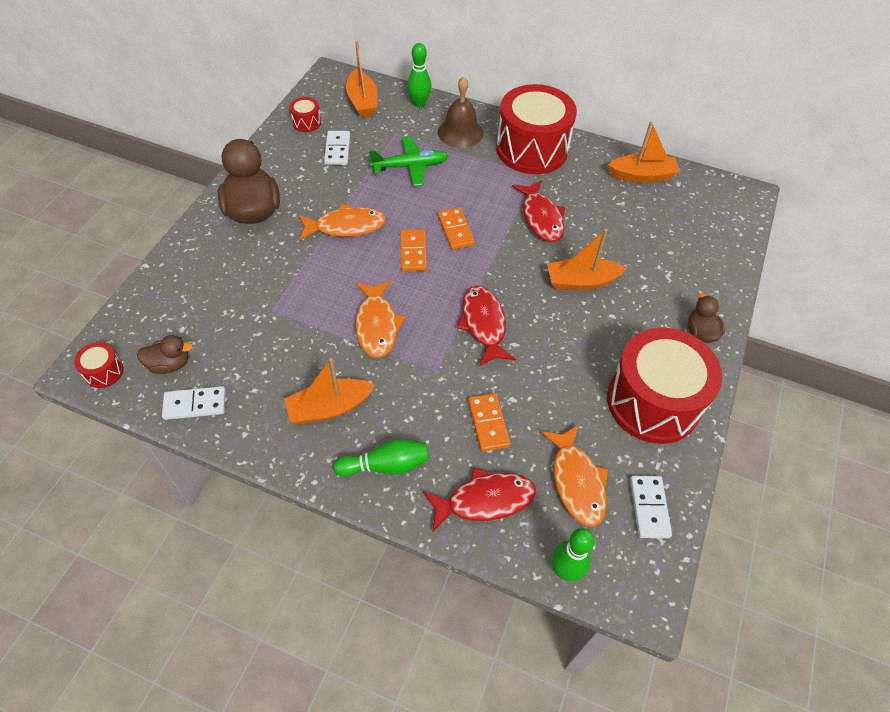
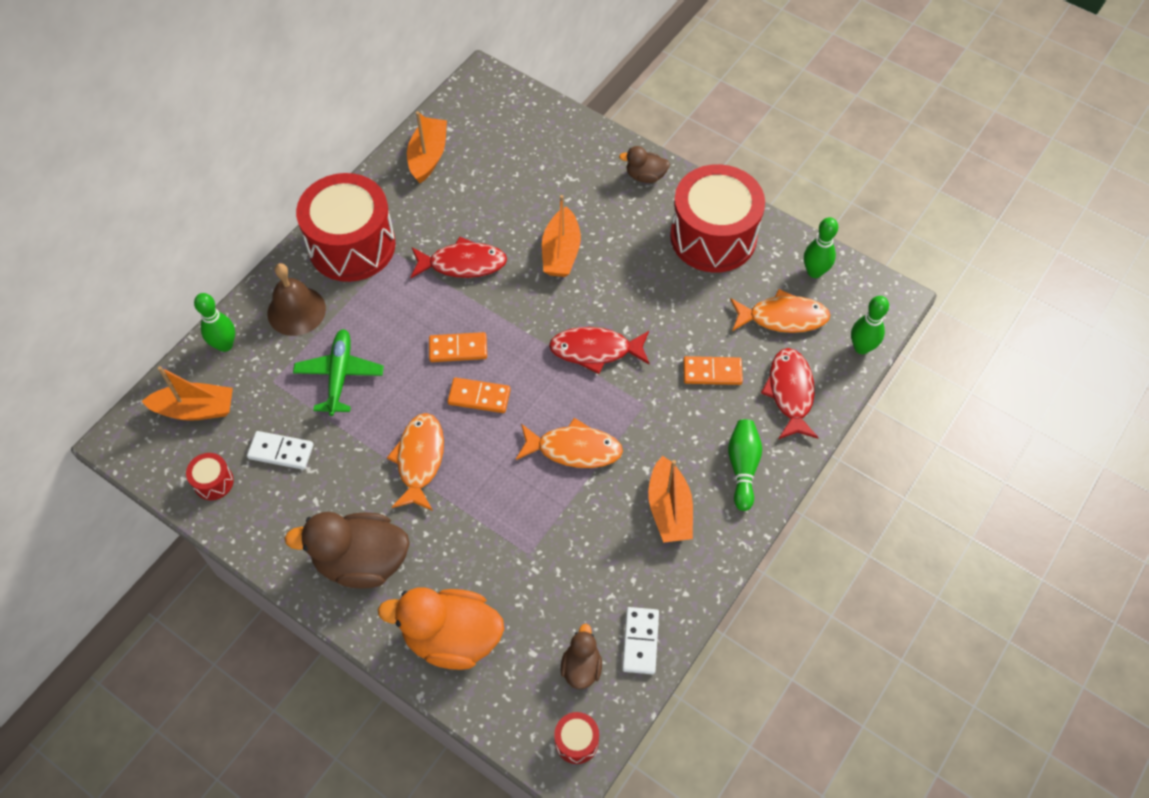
camera: 75 degrees left, 5 degrees up
white domino [630,476,672,538] -> green bowling pin [804,217,838,278]
none -> orange duck [378,587,504,670]

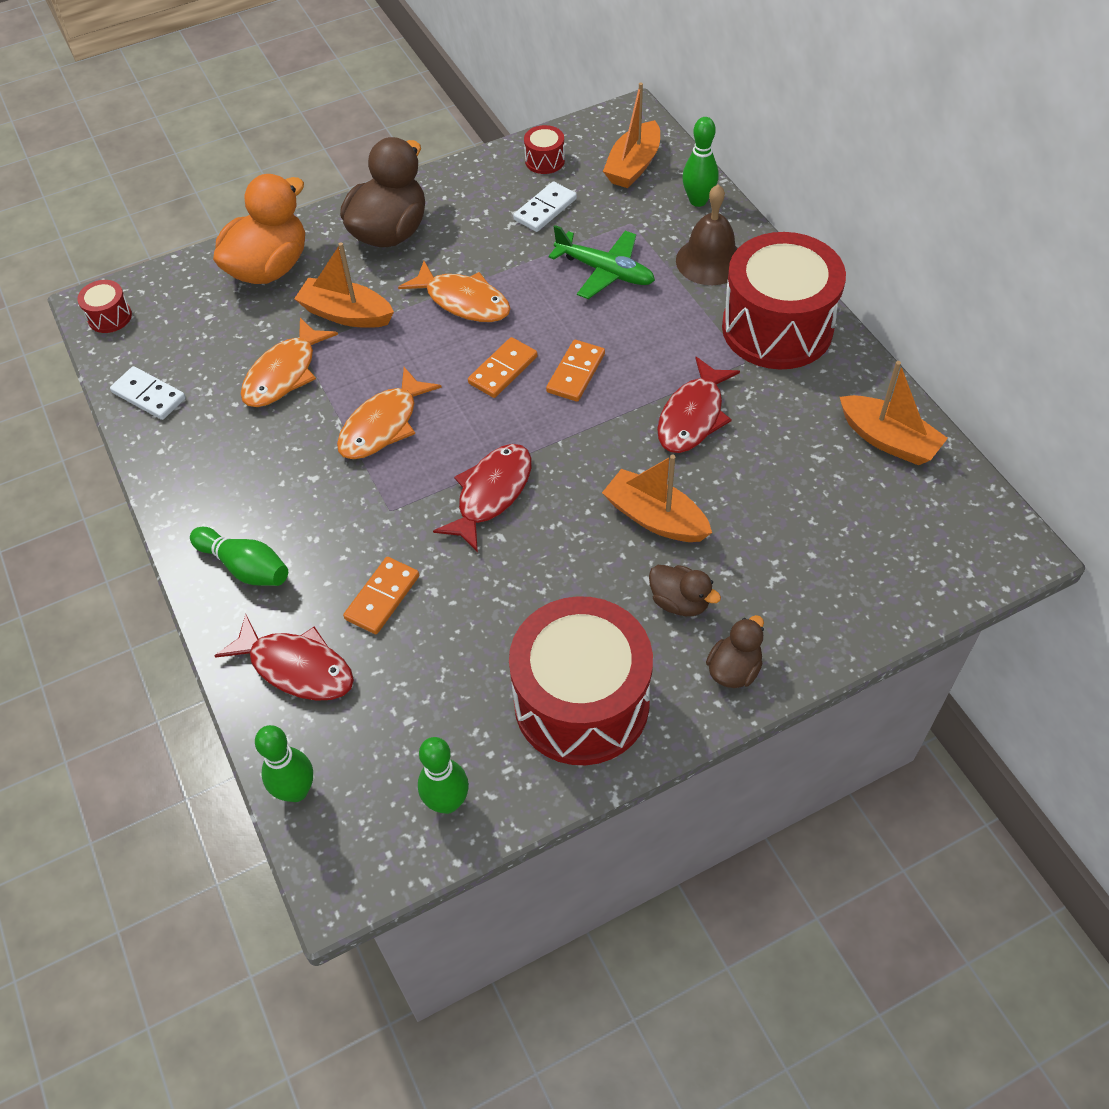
camera: 120 degrees right, 5 degrees down
brown duck [561,624,602,689] -> brown duck moved to [649,565,721,616]
orange boat [648,456,693,543] -> orange boat moved to [294,242,394,328]
orange fish [730,289,830,333] -> orange fish moved to [241,318,338,407]

